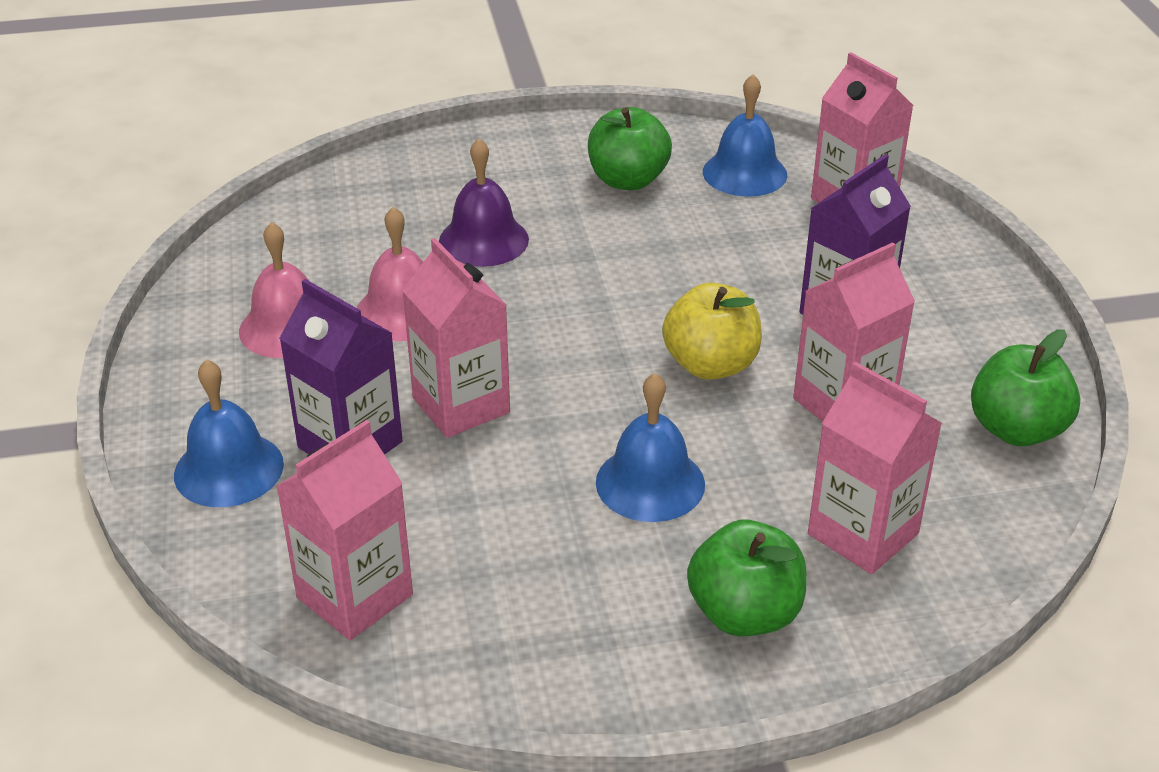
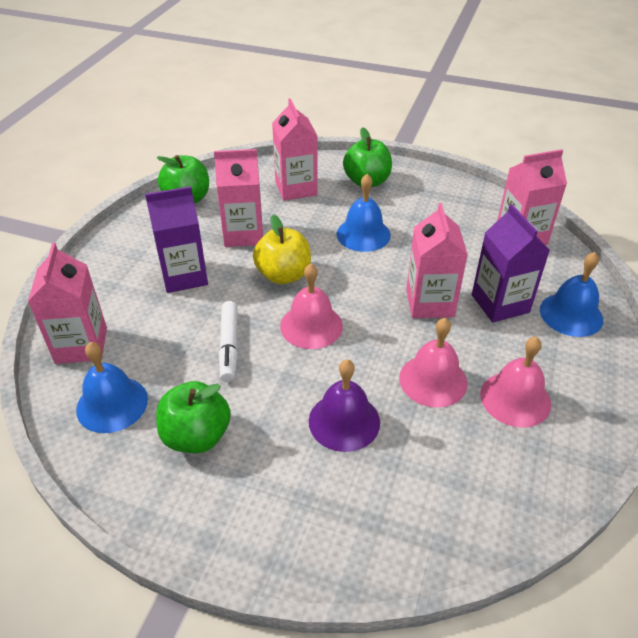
camera: 150 degrees left, 5 degrees up
none -> white marker [219,301,238,382]
none -> pink bell [280,263,343,349]

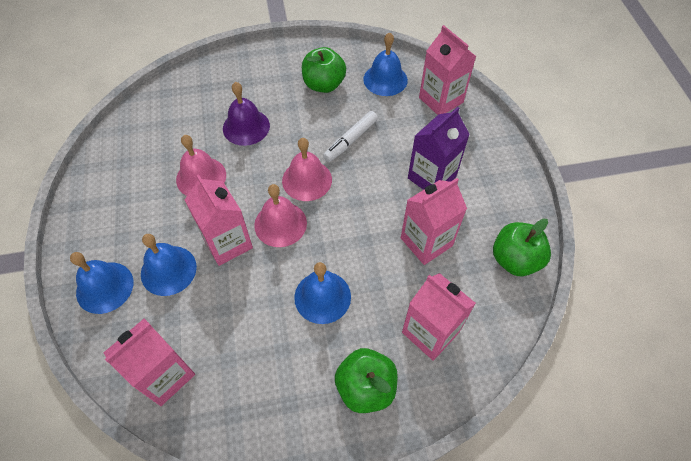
camera: 150 degrees right, 15 degrees up
white marker [219,301,238,382] -> white marker turned 105 degrees counterclockwise [323,111,378,162]
yellow apple [253,215,311,284] -> none
purple carton [472,204,550,322] -> blue bell [141,234,197,296]
pink bell [480,336,551,428] -> pink bell moved to [254,184,307,247]

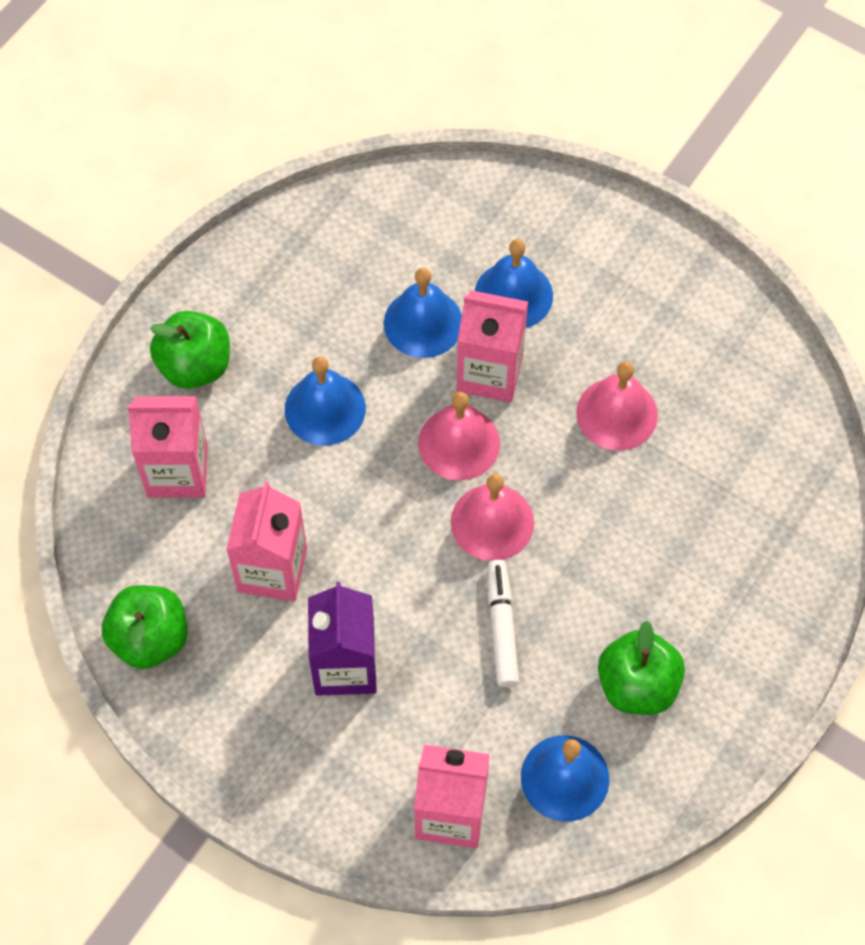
camera: 135 degrees right, 5 degrees up
blue bell [70,252,134,314] -> blue bell moved to [384,268,462,358]
pink carton [103,319,195,406] -> none
purple bell [223,82,270,146] -> none

